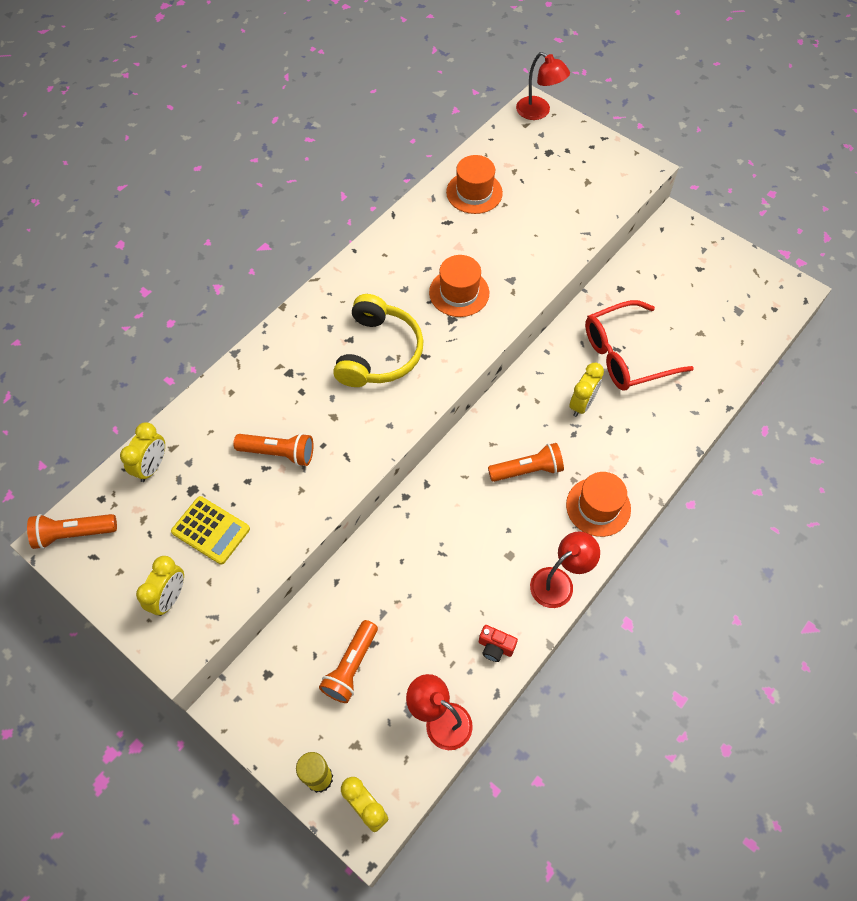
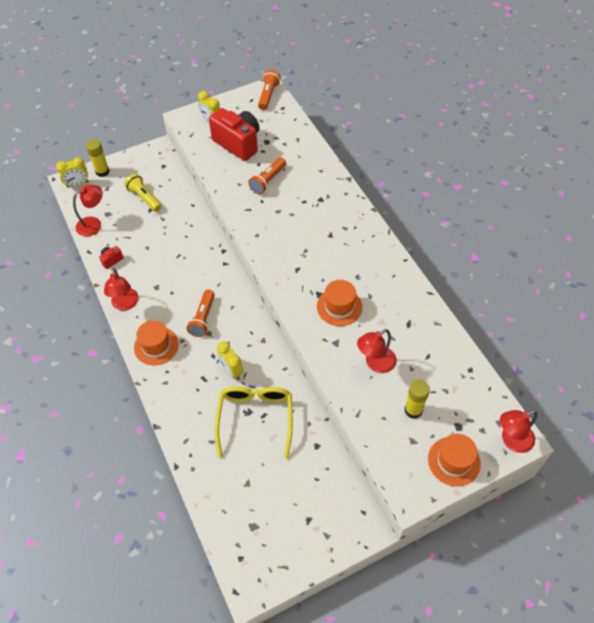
camera: 115 degrees right, 5 degrees down
yellow clock [120,422,165,482] -> none
yellow calculator [171,496,250,565] -> red camera [209,108,259,161]
orange flashlight [319,620,378,703] -> yellow flashlight [124,174,162,212]
yellow headphones [333,294,424,387] -> none
orange hat [446,155,503,214] -> orange hat moved to [428,434,481,487]
red glasses [585,300,694,391] -> yellow glasses [215,386,293,459]
none -> red lamp [357,329,396,373]
none -> yellow glue stick [404,380,430,419]

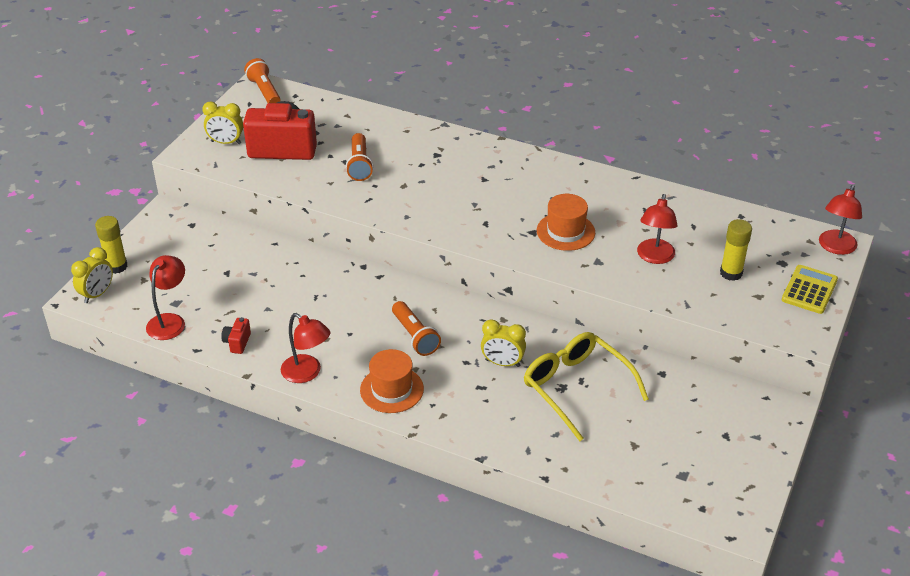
camera: 40 degrees left, 15 degrees down
yellow flashlight [124,174,162,212] -> none
orange hat [428,434,481,487] -> yellow calculator [782,265,838,314]

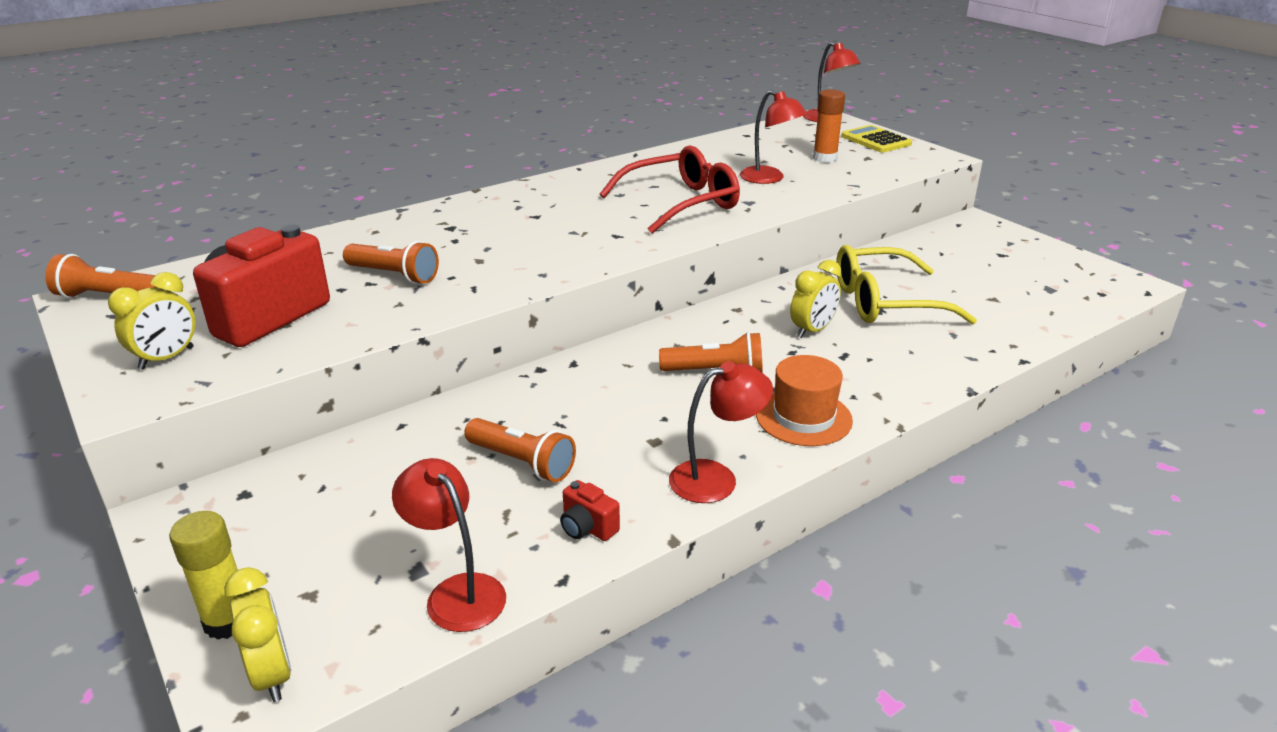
camera: 60 degrees left, 10 degrees down
orange hat [537,194,595,251] -> red glasses [600,146,740,233]
yellow glue stick [720,219,752,281] -> orange glue stick [813,89,845,163]
none -> orange flashlight [464,418,576,482]

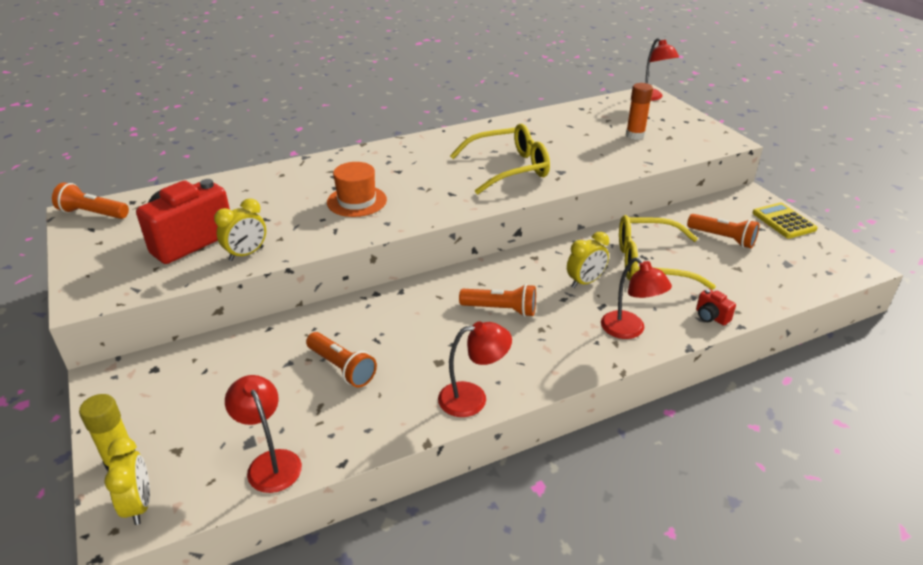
camera: 10 degrees right, 5 degrees up
yellow clock [108,272,196,370] -> yellow clock moved to [214,198,266,261]
orange flashlight [343,241,439,284] -> orange flashlight moved to [687,214,759,248]
red camera [560,480,620,541] -> red camera moved to [696,289,736,326]
red glasses [600,146,740,233] -> yellow glasses [450,124,550,195]
red lamp [740,90,807,184] -> red lamp moved to [601,257,672,339]
orange hat [756,355,853,446] -> orange hat moved to [327,162,387,217]
yellow calculator [841,125,912,153] -> yellow calculator moved to [752,202,818,239]

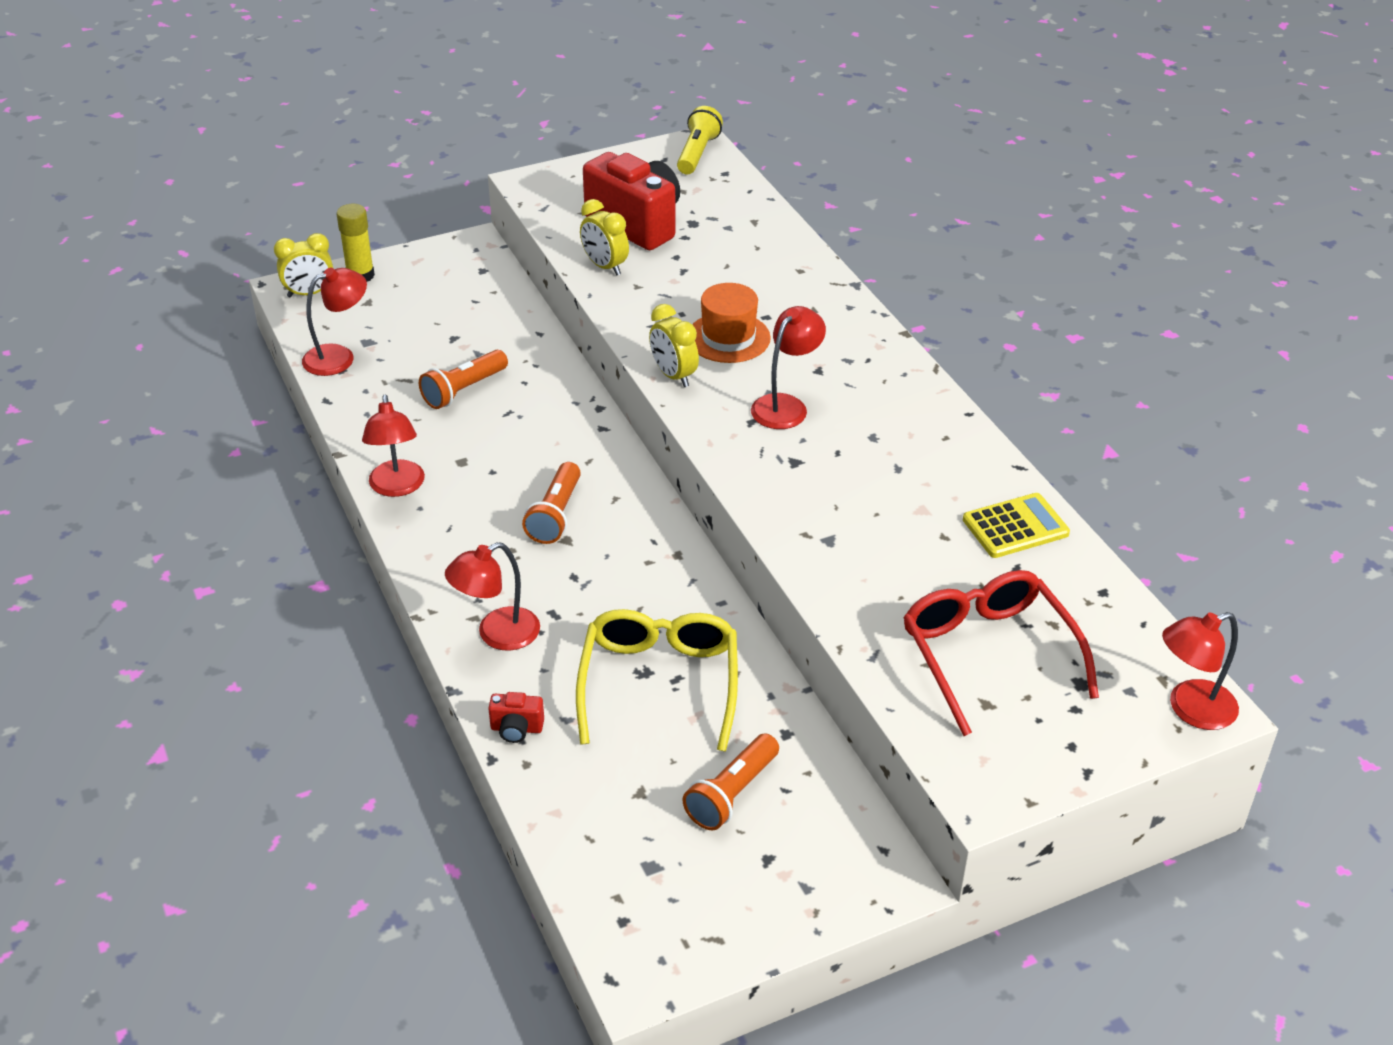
camera: 90 degrees right, 5 degrees up
orange flashlight [52,182,129,219] -> yellow flashlight [677,106,723,174]
yellow glasses [450,124,550,195] -> none
yellow clock [567,232,609,288] -> yellow clock moved to [649,304,699,387]
orange glue stick [626,83,653,140] -> red glasses [903,570,1099,736]
red camera [696,289,736,326] -> red camera turned 135 degrees counterclockwise [488,692,544,743]
yellow calculator [752,202,818,239] -> yellow calculator moved to [963,493,1070,558]
none -> red lamp [751,306,826,429]

